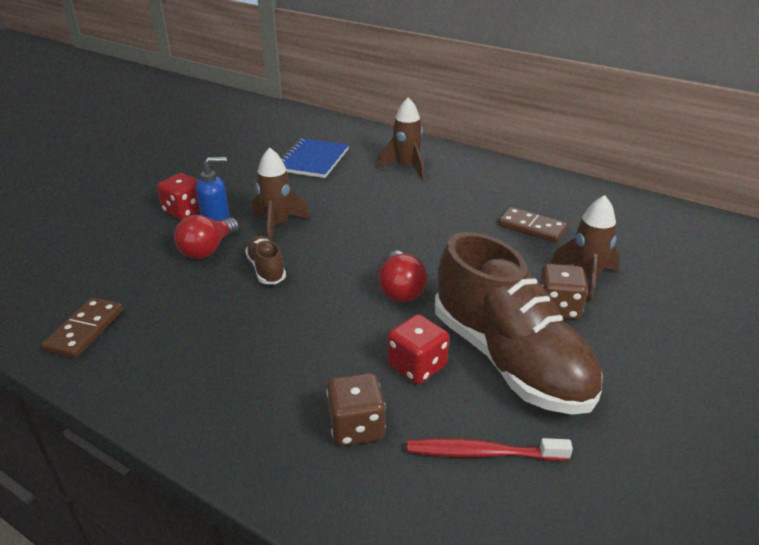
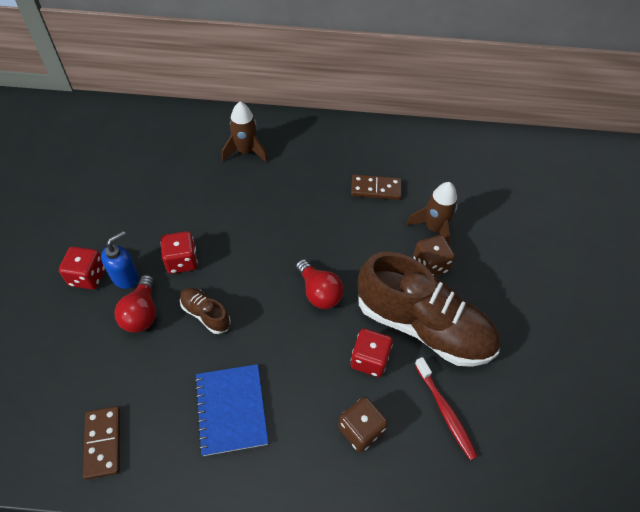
camera: 30 degrees left, 20 degrees up
brown rocket [253,147,310,241] -> red dice [160,231,198,274]
blue notebook [282,138,349,178] -> blue notebook moved to [194,364,268,456]
red toothbrush [407,438,573,461] -> red toothbrush turned 90 degrees counterclockwise [415,357,478,460]

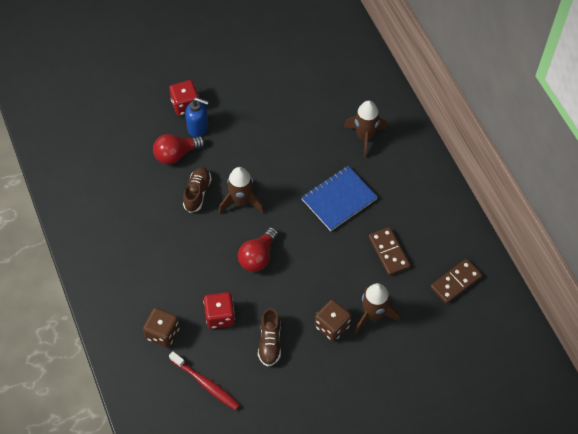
camera: 65 degrees right, 5 degrees up
brown domino [83,406,120,480] -> brown domino moved to [430,259,482,304]
red dice [160,231,198,274] -> none
blue notebook [194,364,268,456] -> blue notebook moved to [301,166,378,231]
brown shoe [357,252,500,367] -> brown shoe [258,308,281,366], size x0.43
red toothbrush [415,357,478,460] -> red toothbrush turned 90 degrees counterclockwise [169,352,240,411]
none -> brown rocket [219,167,264,214]

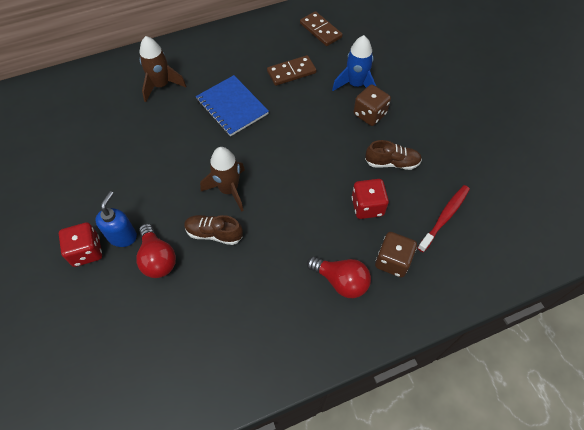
camera: 90 degrees left, 0 degrees up
red light bulb [238,227,278,272] -> red light bulb moved to [307,256,371,298]
brown rocket [355,283,400,334] -> blue rocket [332,35,377,91]

